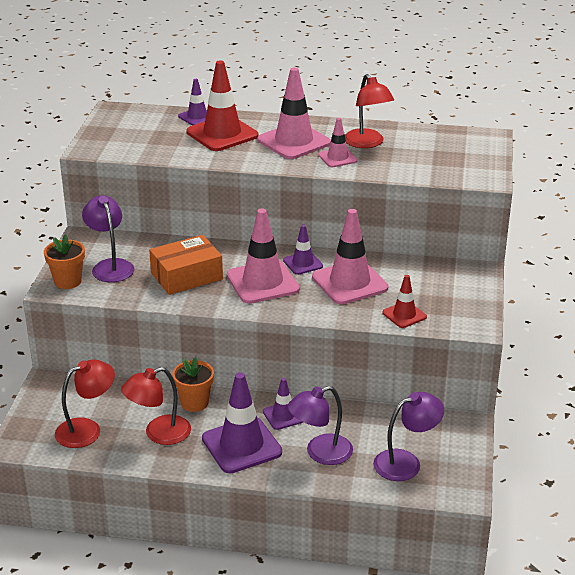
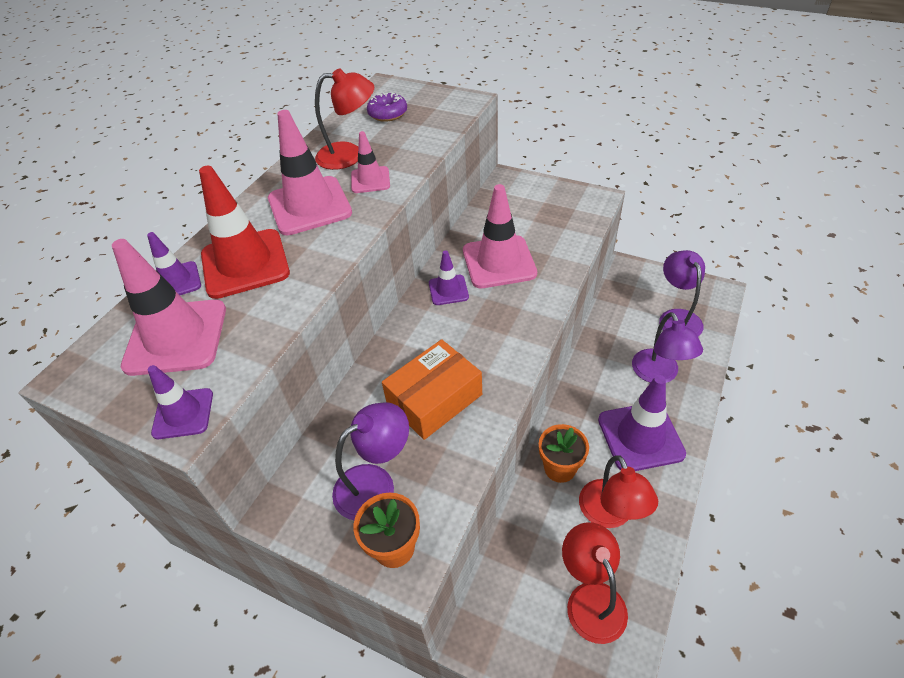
camera: 70 degrees left, 15 degrees up
purple lamp [82,195,135,282] -> purple lamp turned 150 degrees clockwise [332,402,409,520]
orange box [149,235,223,295] -> orange box turned 60 degrees clockwise [382,339,482,440]
pink traffic cone [227,208,300,304] -> pink traffic cone moved to [112,239,226,376]
purple traffic cone [263,378,303,430] -> purple traffic cone moved to [148,365,213,439]
red traffic cone [382,275,427,328] -> none
none -> purple donut [367,92,407,122]

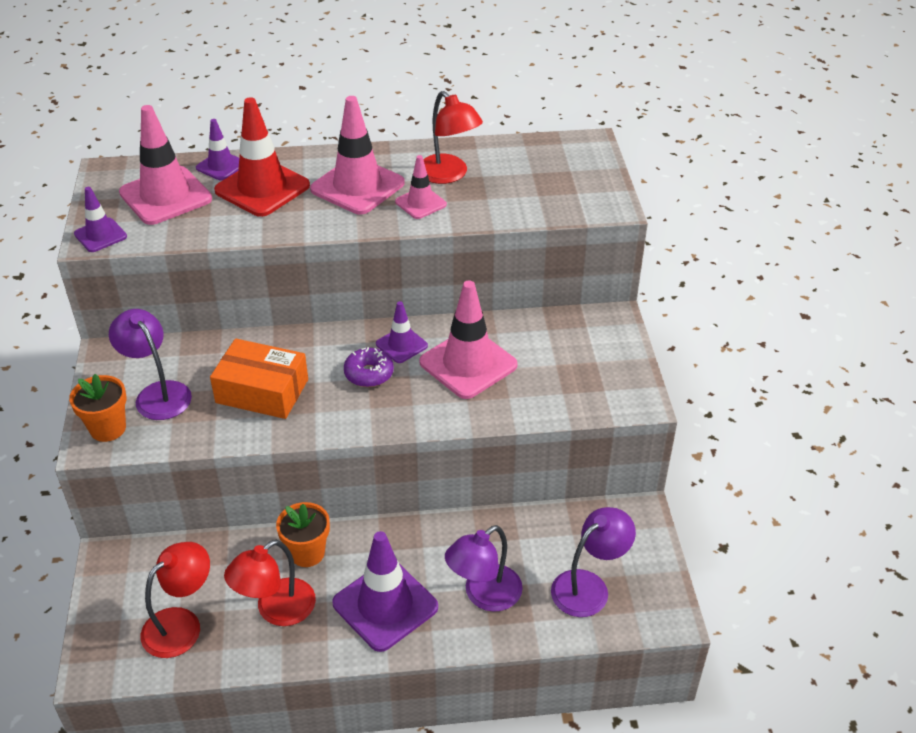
camera: 55 degrees right, 5 degrees down
purple lamp [332,402,409,520] -> purple lamp turned 150 degrees counterclockwise [109,309,192,420]
purple donut [367,92,407,122] -> purple donut moved to [344,347,394,387]

